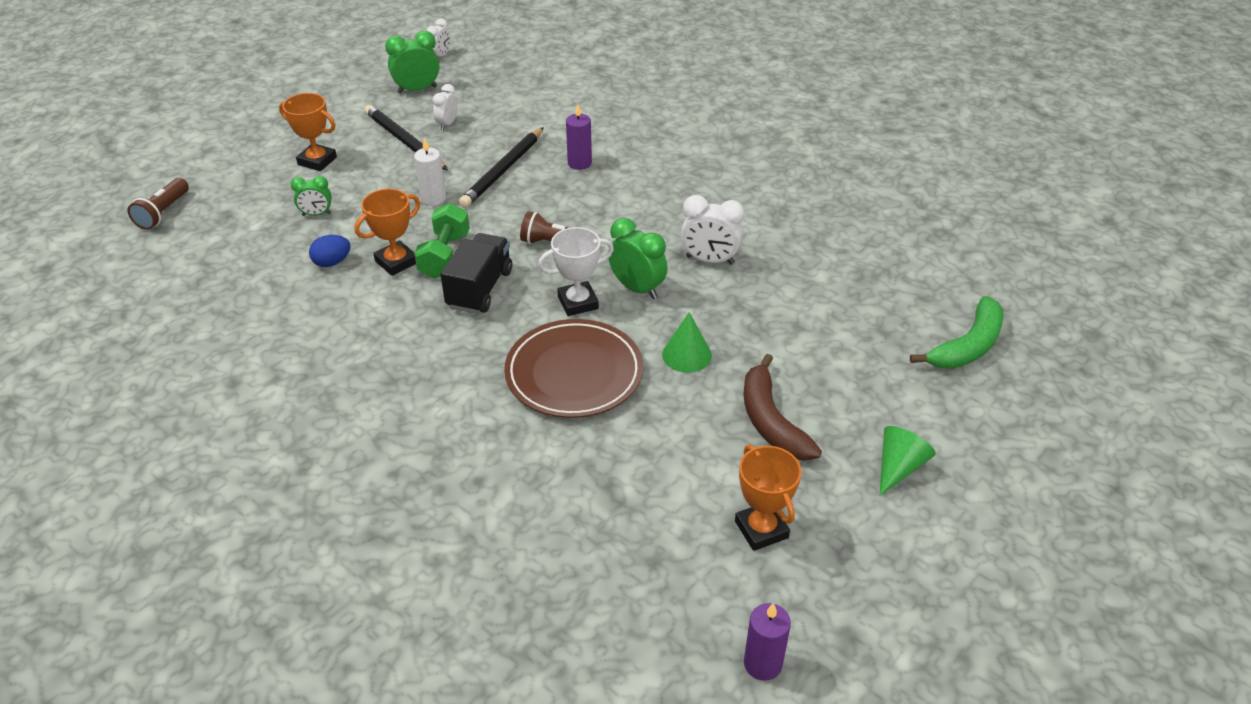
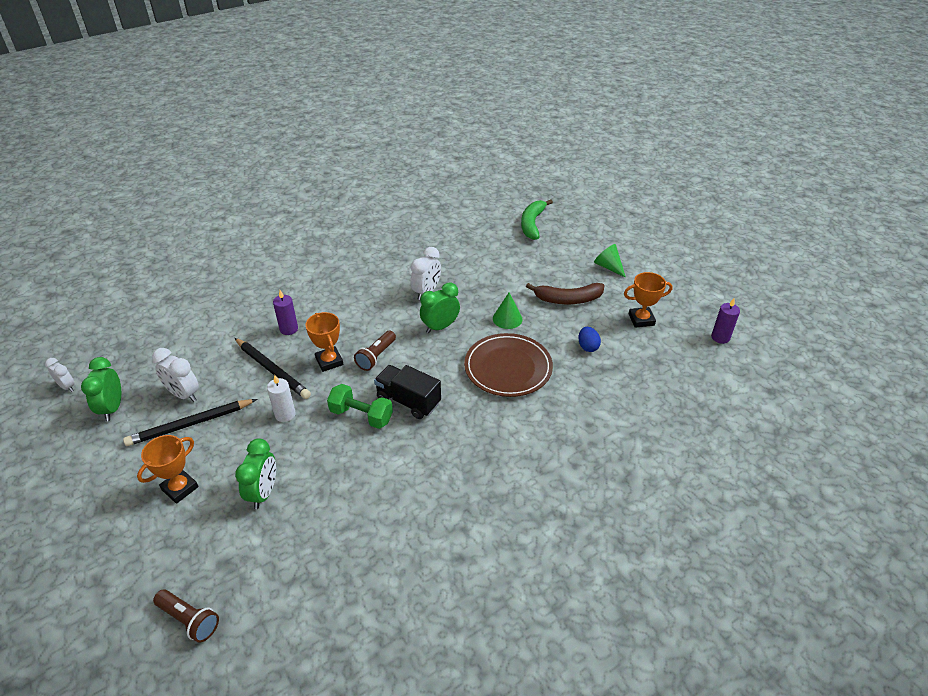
camera: 75 degrees left, 0 degrees up
green clock [291,176,332,216] -> green clock [235,438,276,509], size x1.59
blue egg [309,235,351,267] -> blue egg moved to [578,327,601,352]
orange trophy [355,189,420,276] -> orange trophy moved to [305,312,343,372]
white clock [433,84,458,130] -> white clock [152,348,199,402], size x1.59
white trophy [538,227,614,316] -> none
green banana [910,296,1003,369] -> green banana turned 135 degrees counterclockwise [521,199,553,240]

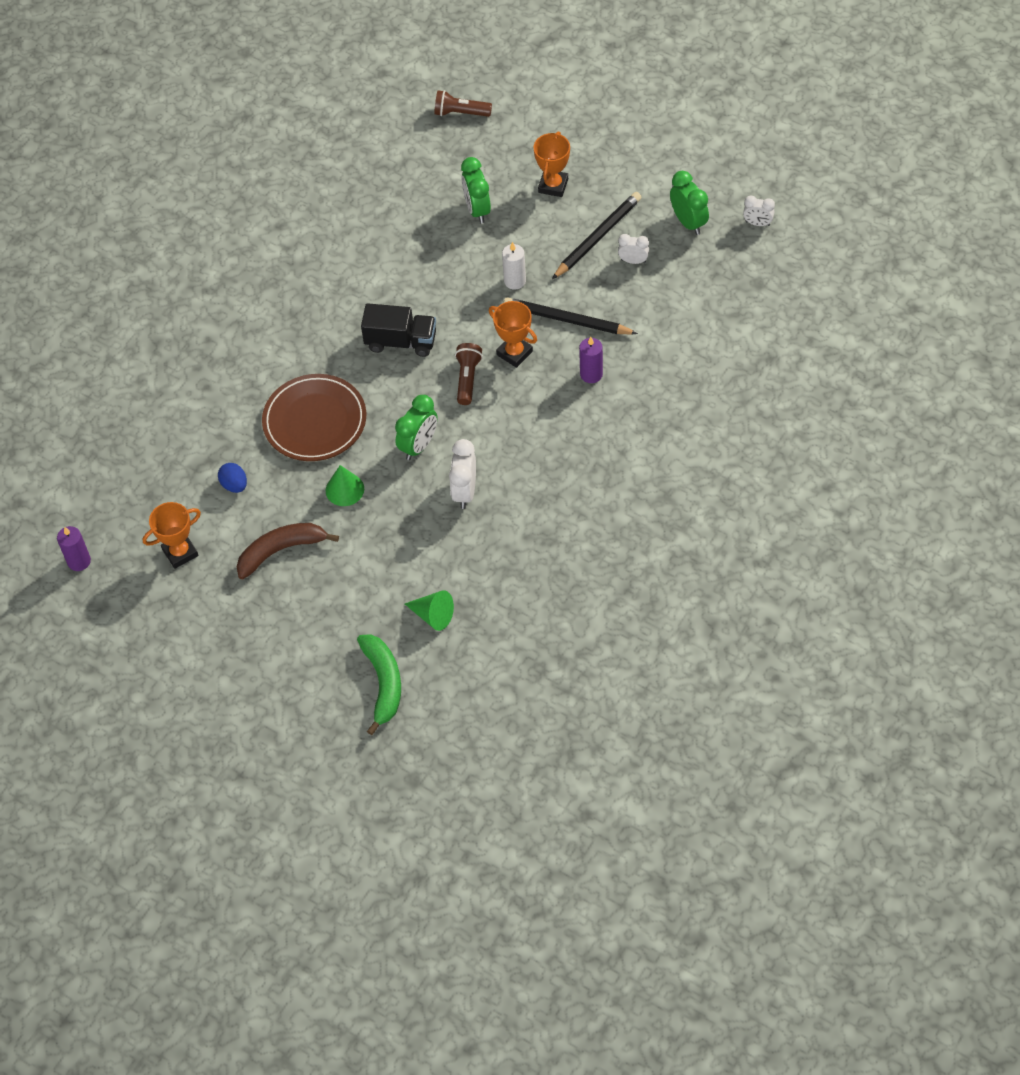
camera: 160 degrees right, 15 degrees up
white clock [152,348,199,402] -> white clock [618,234,649,264], size x0.63
green dumbbell [327,384,393,429] -> none
green cone [594,244,626,278] -> green cone moved to [405,590,454,631]

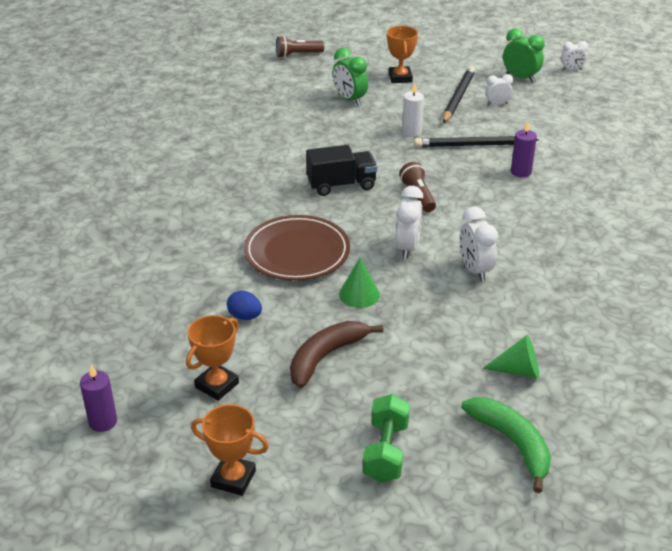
camera: 25 degrees left, 20 degrees down
green clock [395,395,437,460] -> white clock [396,186,423,259]
orange trophy [489,301,537,368] -> orange trophy moved to [191,404,269,496]
none -> green dumbbell [363,394,410,483]

